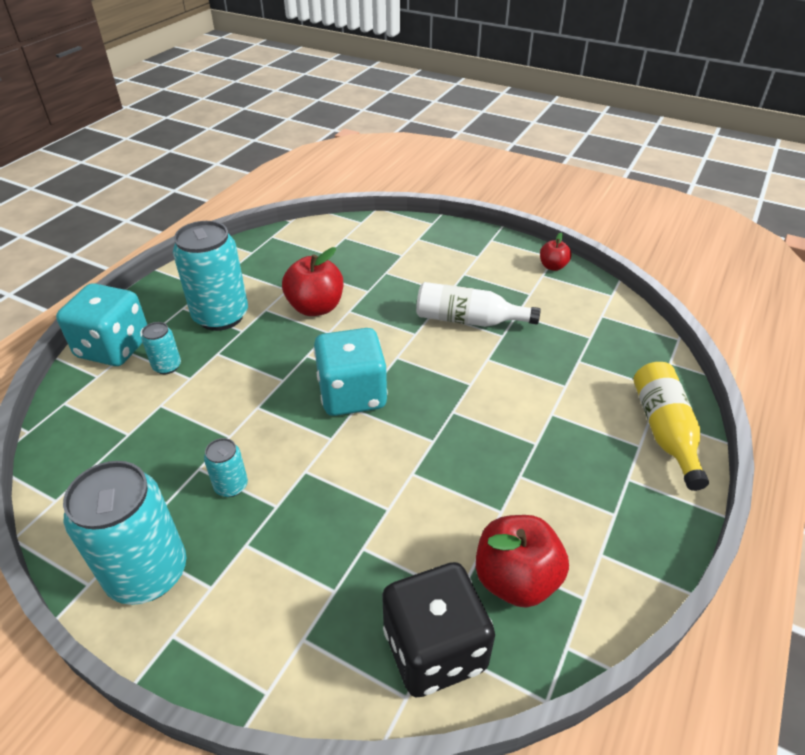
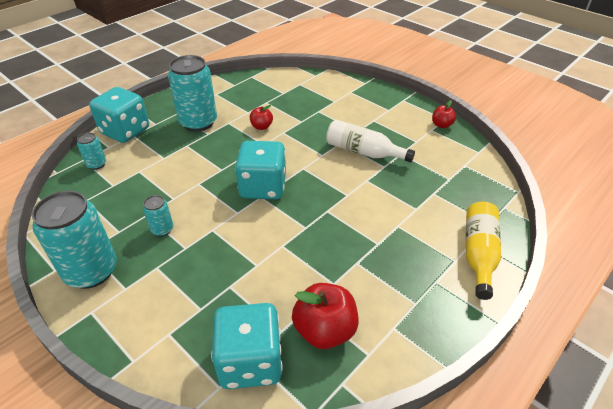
camera: 15 degrees right, 0 degrees up
turquoise can [141,322,181,374] -> turquoise can moved to [77,132,106,170]
red apple [282,247,343,316] -> red apple [250,105,273,130], size x0.55
black dice [382,562,495,698] -> turquoise dice [211,303,283,389]

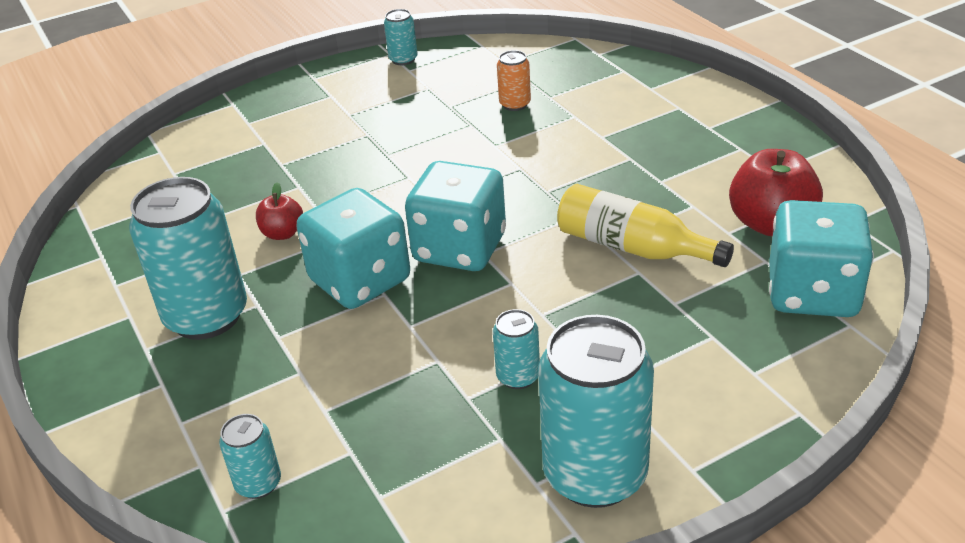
camera: 70 degrees left, 5 degrees down
turquoise dice [89,87,149,143] -> turquoise dice moved to [296,188,410,309]
white bottle [326,120,415,162] -> none
red apple [432,100,456,128] -> turquoise can [384,9,418,65]
yellow bottle [466,202,501,300] -> yellow bottle moved to [557,184,734,267]
none -> orange can [497,50,531,111]

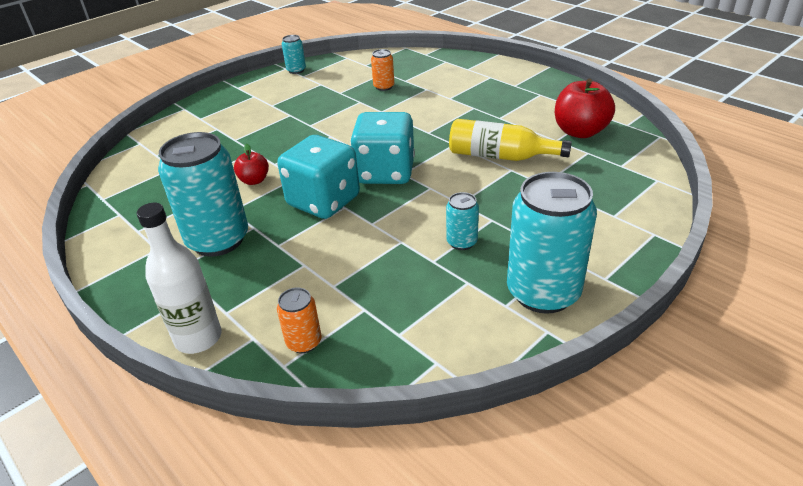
camera: 15 degrees left, 0 degrees up
turquoise can [219,414,281,499] -> orange can [277,288,322,353]
turquoise dice [769,200,874,317] -> none
none -> white bottle [137,203,222,354]

